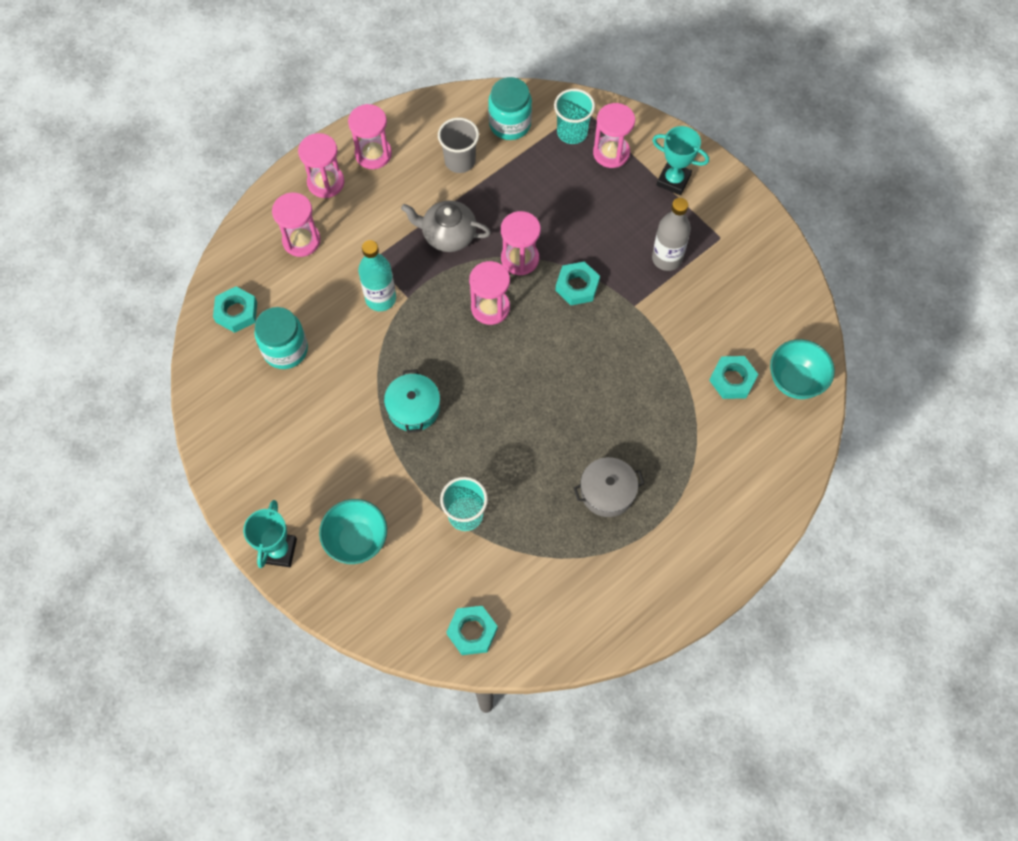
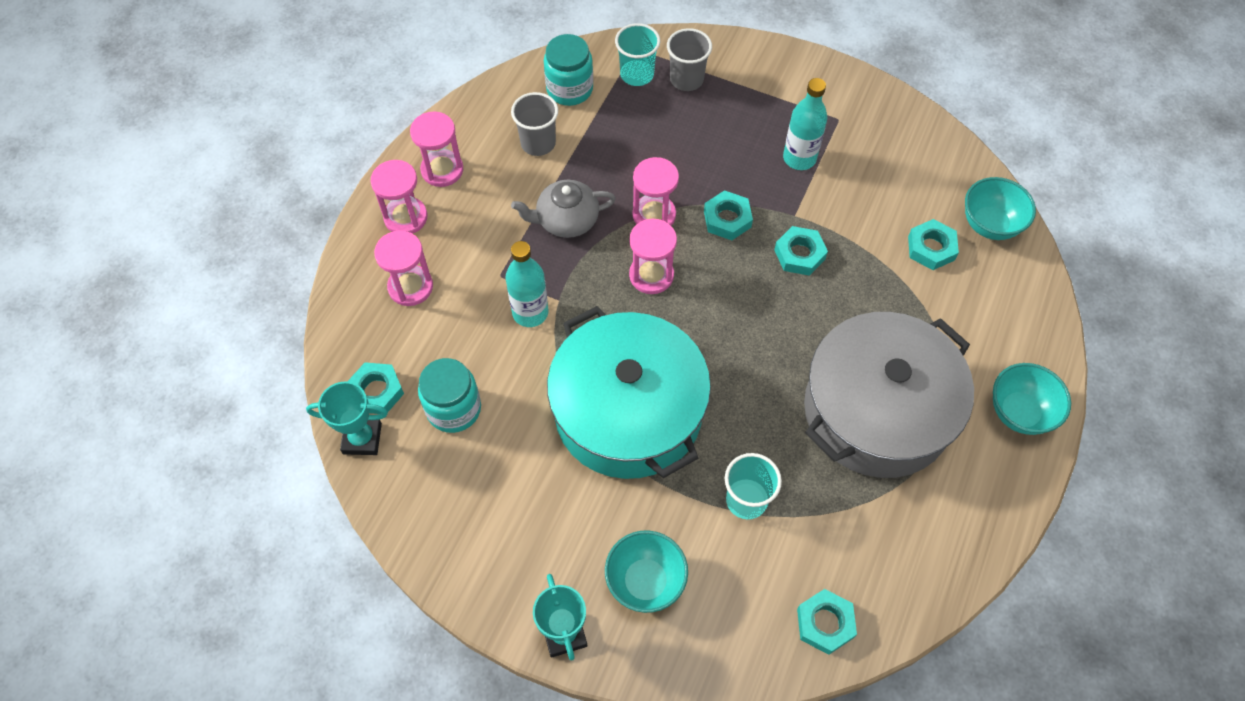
camera: 25 degrees left, 5 degrees down
turquoise pot [384,369,440,433] -> turquoise pot [547,306,711,479], size x2.38
grey pot [574,457,644,517] -> grey pot [804,312,974,478], size x2.38
pink hourglass [593,103,635,168] -> grey cup [667,28,712,91]
turquoise trophy [652,126,709,195] -> turquoise trophy moved to [306,382,388,455]
grey bottle [652,198,691,271] -> turquoise bottle [783,78,827,170]
none -> turquoise nut [774,226,828,276]
none -> turquoise bowl [993,363,1071,435]

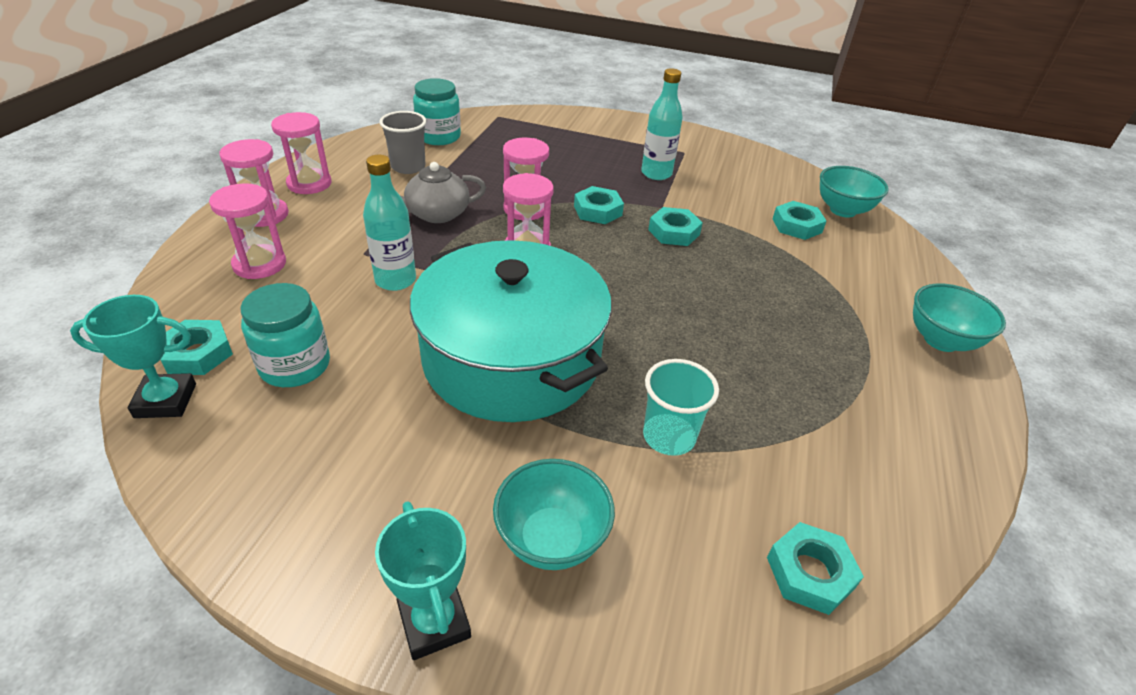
camera: 10 degrees left, 20 degrees down
turquoise cup [615,23,660,86] -> none
grey cup [667,28,712,91] -> none
grey pot [804,312,974,478] -> none

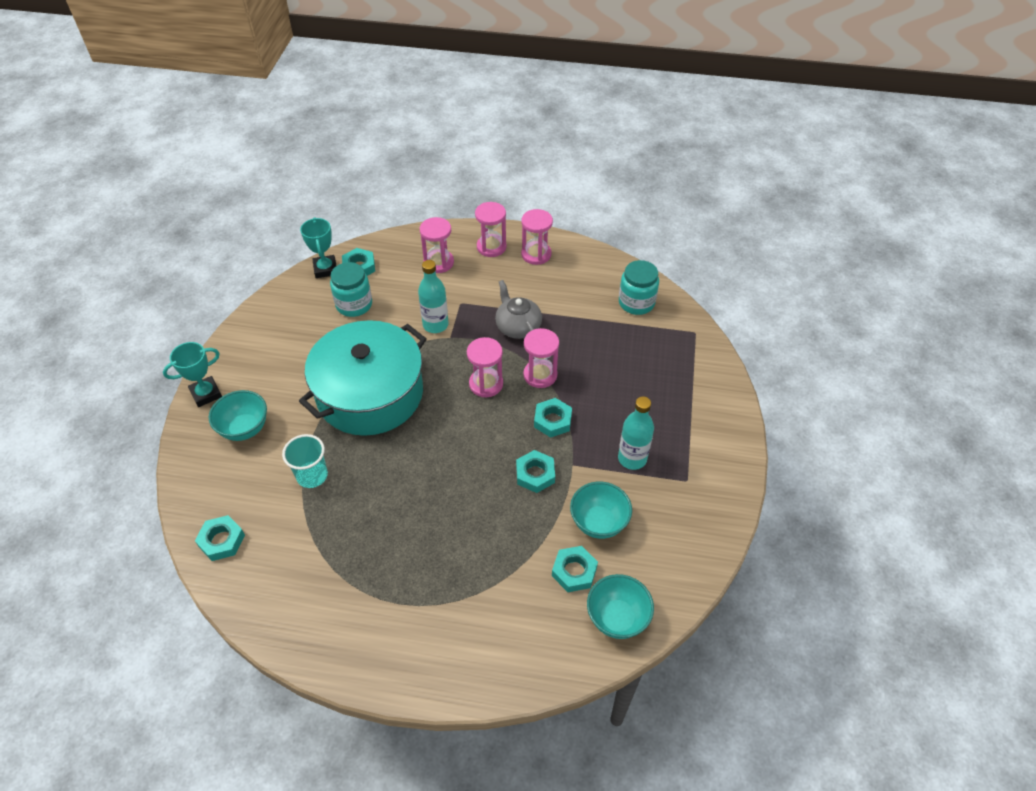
camera: 85 degrees right, 10 degrees up
grey cup [379,111,427,174] -> none
turquoise bowl [913,283,1006,352] -> turquoise bowl moved to [570,482,632,539]

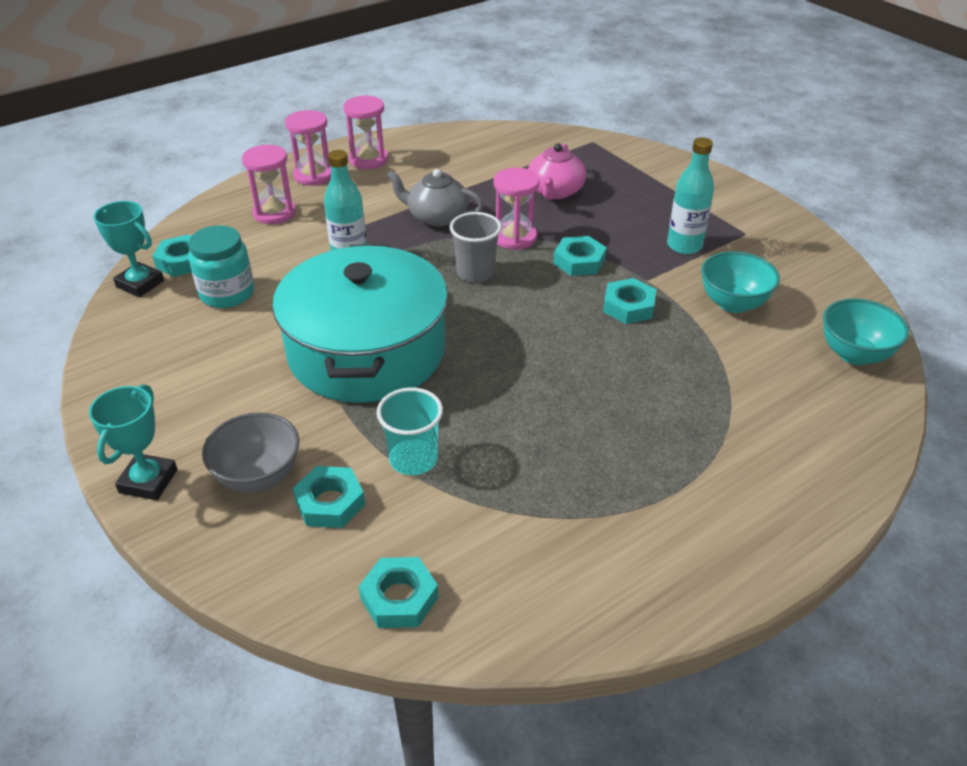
camera: 45 degrees left, 10 degrees down
turquoise bowl [209,390,267,441] -> grey bowl [202,412,299,493]
pink hourglass [467,337,503,397] -> grey cup [449,212,502,283]
turquoise nut [552,546,598,592] -> turquoise nut moved to [293,466,365,528]
turquoise jar [619,260,659,315] -> none
none -> pink teapot [528,143,586,200]

